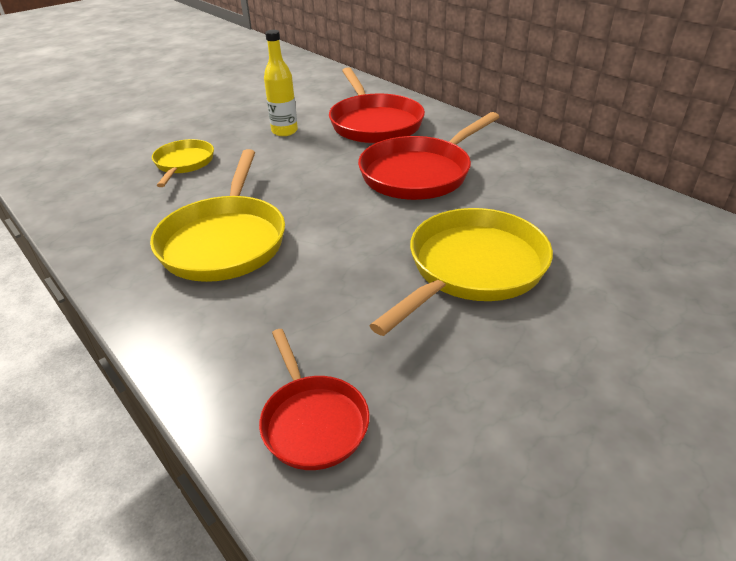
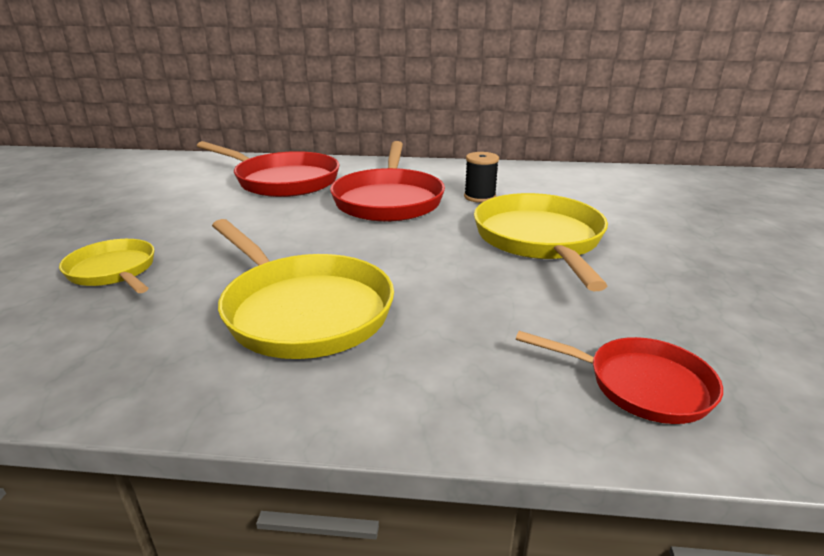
camera: 45 degrees left, 10 degrees down
yellow bottle [264,30,298,136] -> none
none -> black spool [464,152,499,203]

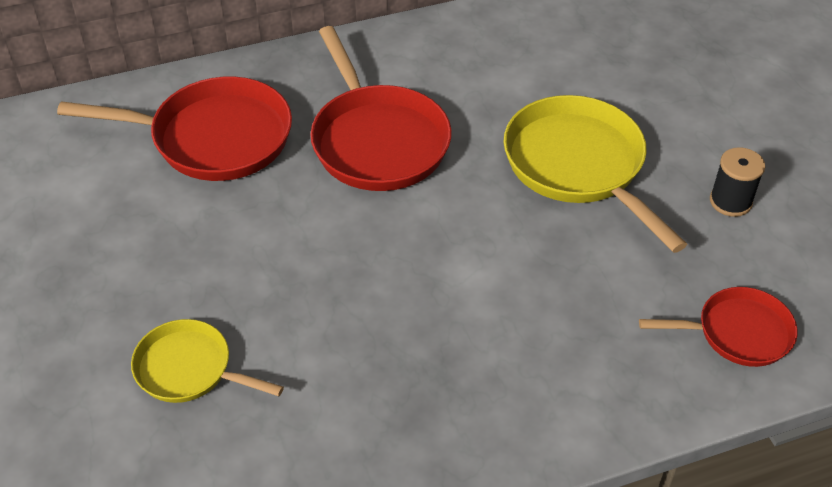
camera: 25 degrees left, 20 degrees up
yellow pan [212,219,394,359] -> none
black spool [464,152,499,203] -> black spool moved to [710,147,765,217]

